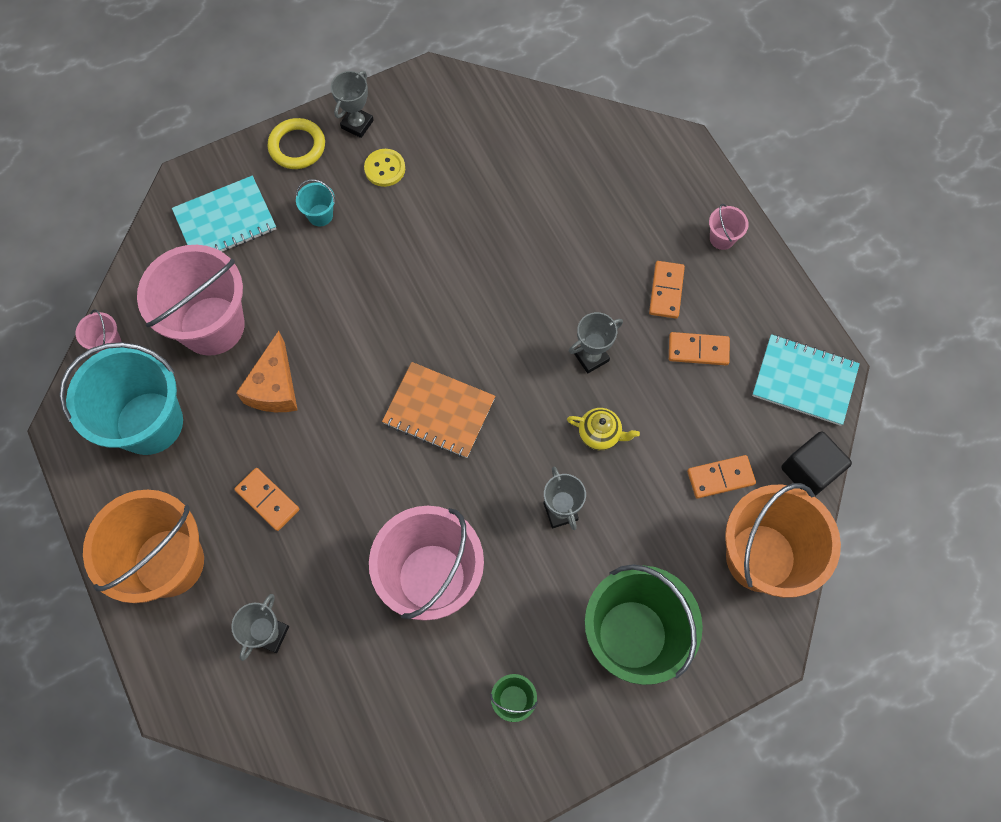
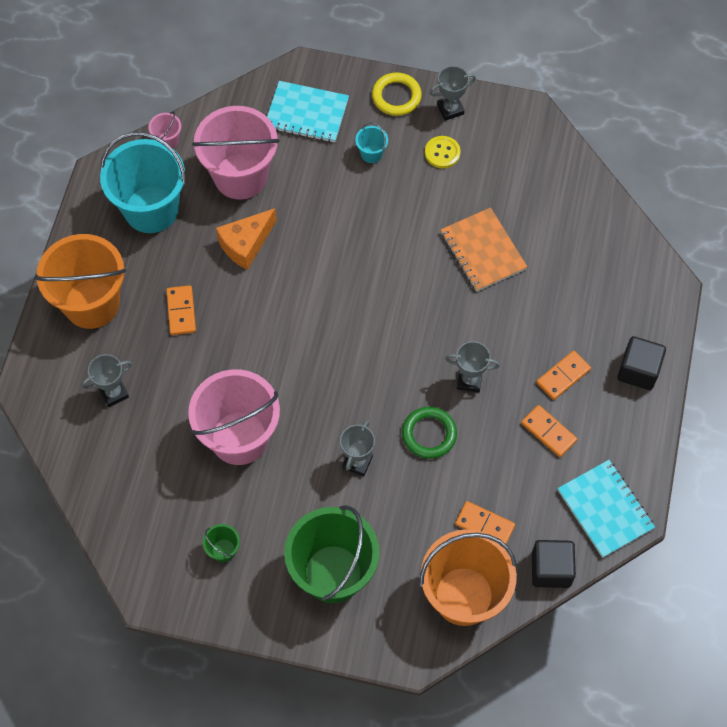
camera: 40 degrees right, 5 degrees down
orange notebook [382,362,495,458] -> orange notebook moved to [441,207,527,292]
yellow teapot [567,408,640,450] -> green ring [402,407,457,459]
pink bucket [709,204,749,250] -> black cube [617,336,666,390]

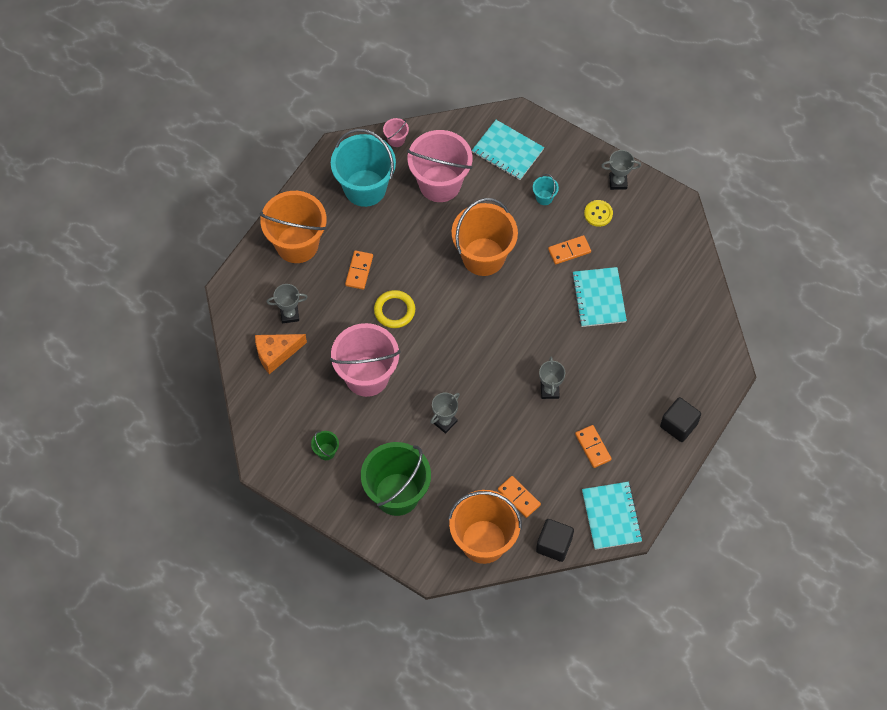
camera: 20 degrees right, 0 degrees up
orange cheese [216,208,277,270] -> orange cheese moved to [255,334,307,374]
yellow ring [372,72,422,116] -> yellow ring moved to [374,290,415,328]
green ring [402,407,457,459] -> none
orange notebook [441,207,527,292] -> turquoise notebook [572,267,627,327]
grey trophy [445,341,500,392] -> grey trophy turned 60 degrees clockwise [539,357,565,399]
orange domino [536,351,591,400] -> orange domino moved to [548,235,591,265]
none -> orange bucket [452,198,518,276]

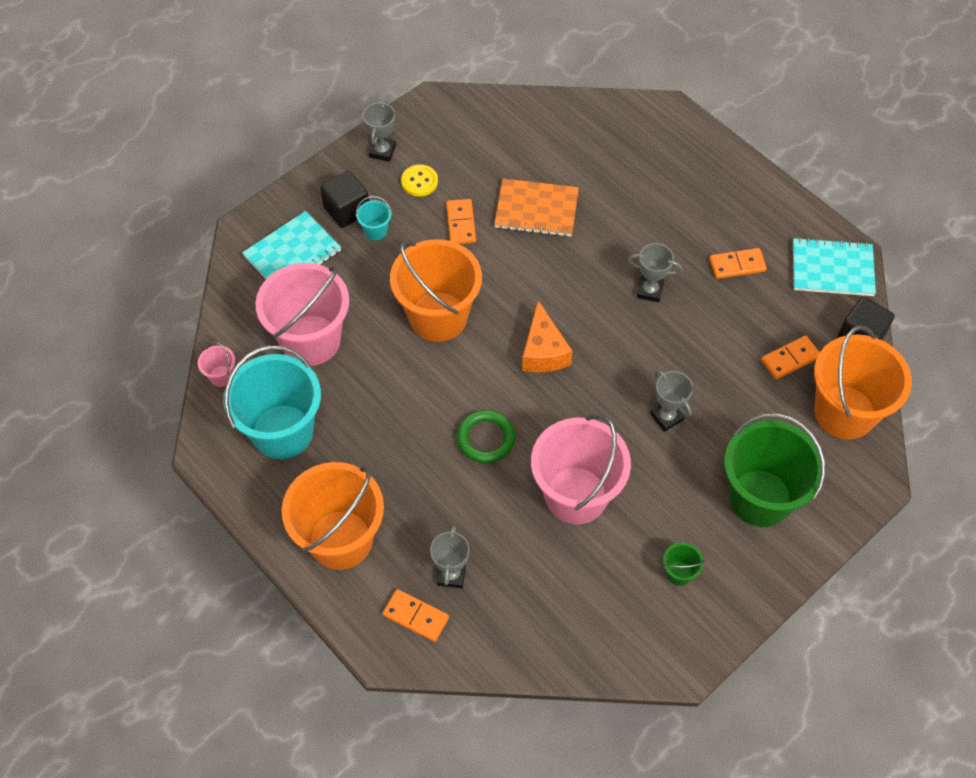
camera: 75 degrees left, 5 degrees down
orange cheese [255,334,307,374] -> orange cheese moved to [522,301,573,372]
orange domino [345,250,373,290] -> orange domino moved to [382,589,449,642]
yellow ring [374,290,415,328] -> green ring [457,410,515,463]
turquoise notebook [572,267,627,327] -> orange notebook [494,179,579,237]
black cube [660,397,701,442] -> black cube moved to [320,170,369,228]

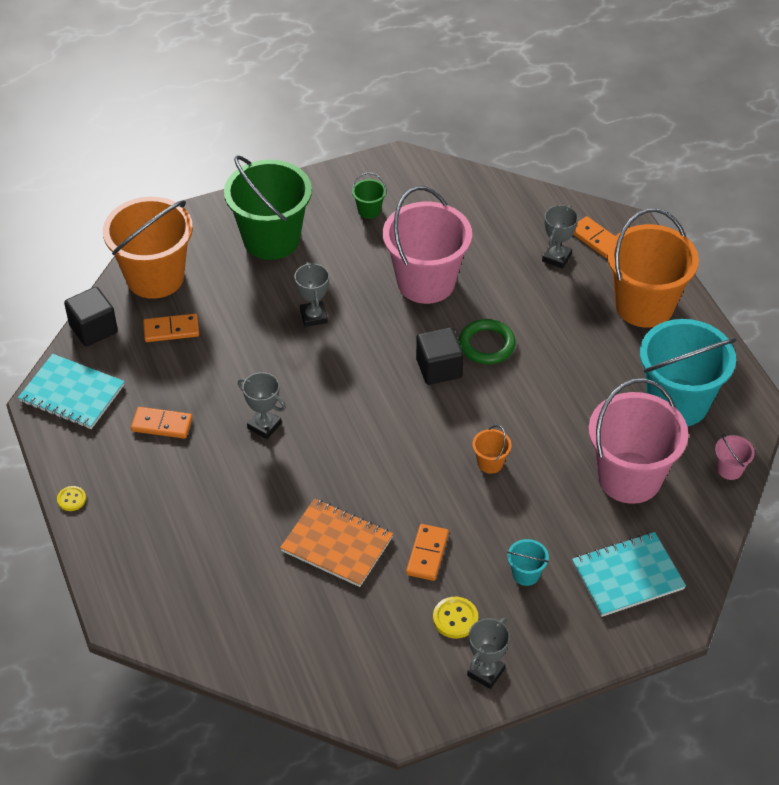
camera: 160 degrees left, 10 degrees down
black cube [320,170,369,228] -> black cube moved to [416,327,464,385]
orange bucket [390,239,482,342] -> orange bucket [472,425,512,474], size x0.41
orange cheese [522,301,573,372] -> none
none -> yellow button [57,486,86,511]

